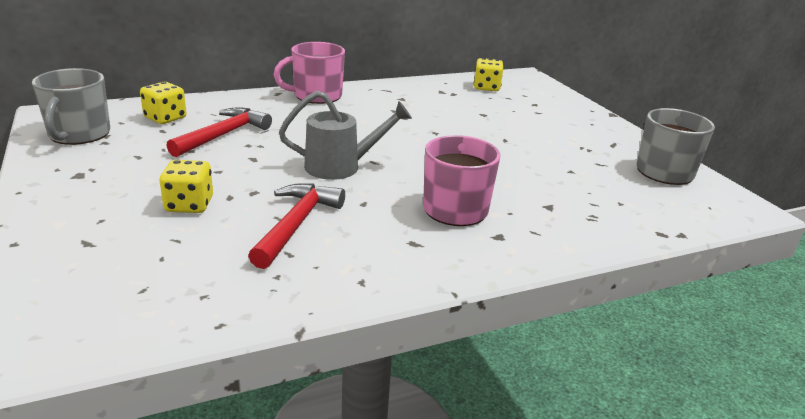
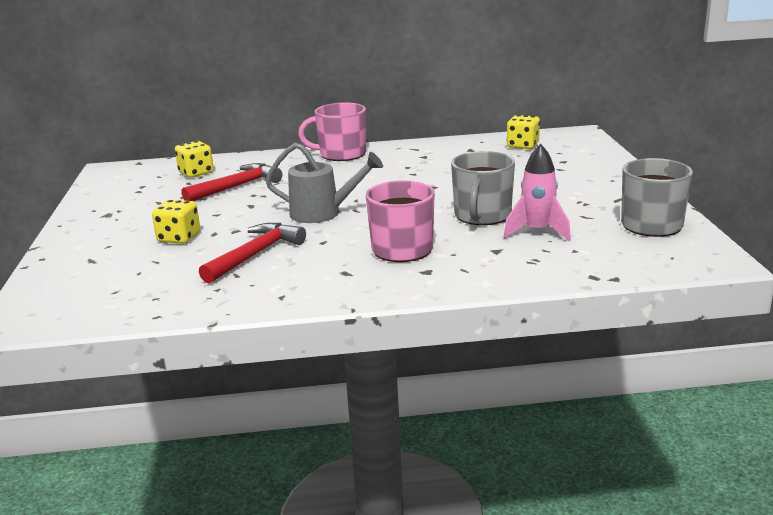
camera: 20 degrees right, 5 degrees down
grey mug [32,68,110,145] -> grey mug moved to [451,151,515,225]
none -> pink rocket [503,144,571,241]

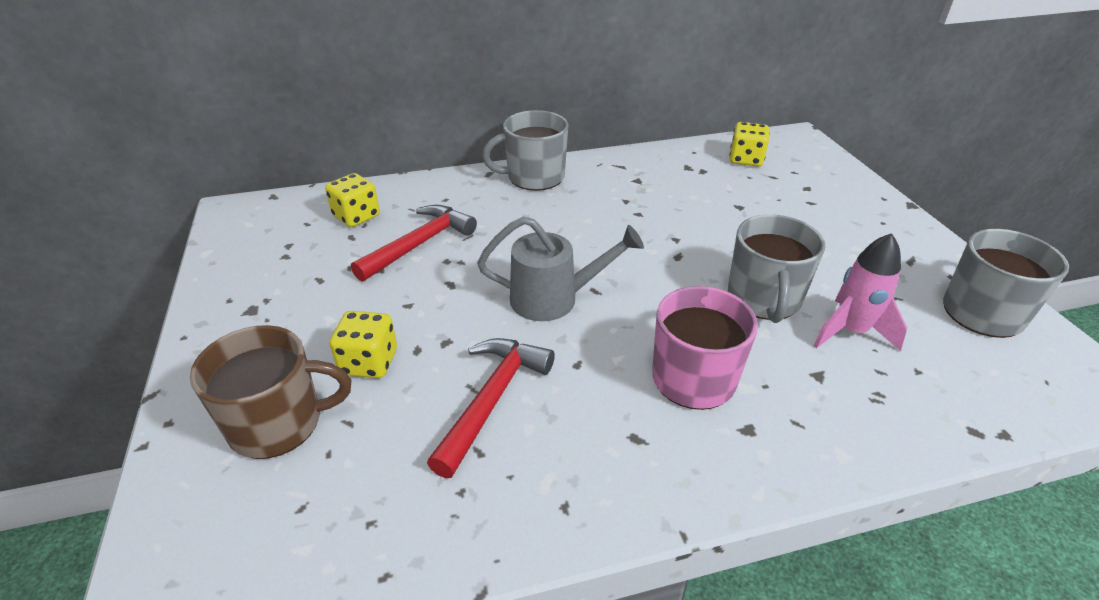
camera: 10 degrees left, 15 degrees up
pink mug [298,102,366,161] -> grey mug [482,110,568,191]
none -> brown mug [190,325,351,459]

